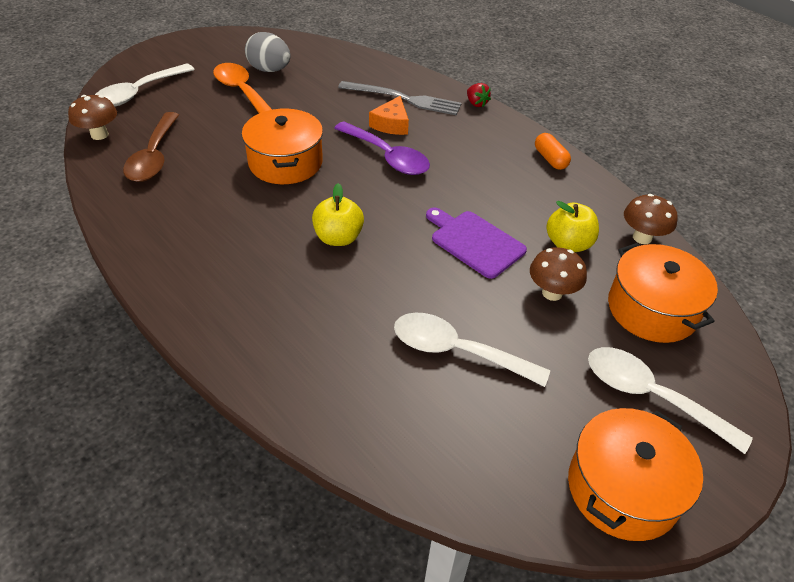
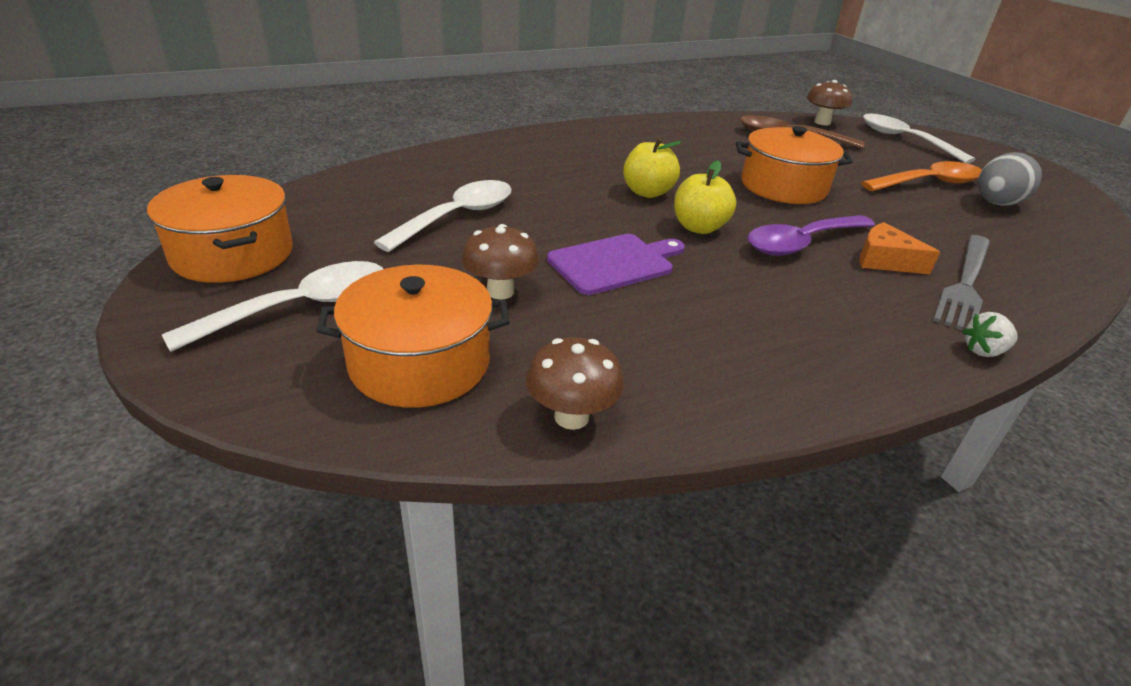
camera: 105 degrees right, 10 degrees down
red strawberry [467,83,491,107] -> white strawberry [962,312,1018,357]
orange capsule [535,133,571,170] -> none
yellow apple [546,201,599,252] -> yellow apple moved to [674,160,736,234]

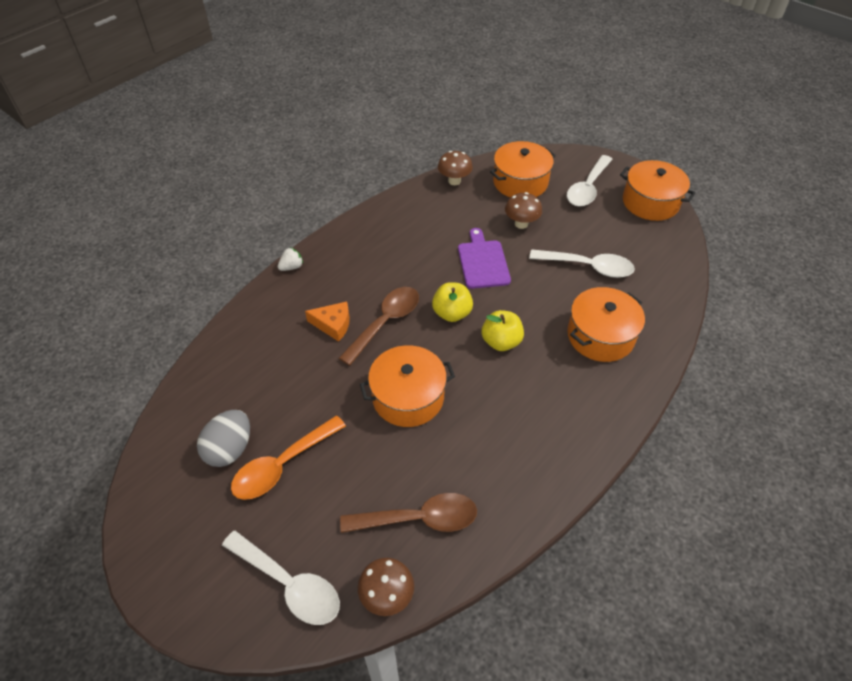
camera: 160 degrees right, 15 degrees up
white spoon [374,180,512,252] -> white spoon turned 90 degrees counterclockwise [529,249,635,278]
purple cutting board [547,234,685,295] -> purple cutting board turned 135 degrees clockwise [458,228,511,289]
purple spoon [748,215,875,256] -> brown spoon [339,287,419,366]
grey fork [933,235,990,330] -> none
none -> orange pot [567,287,645,362]

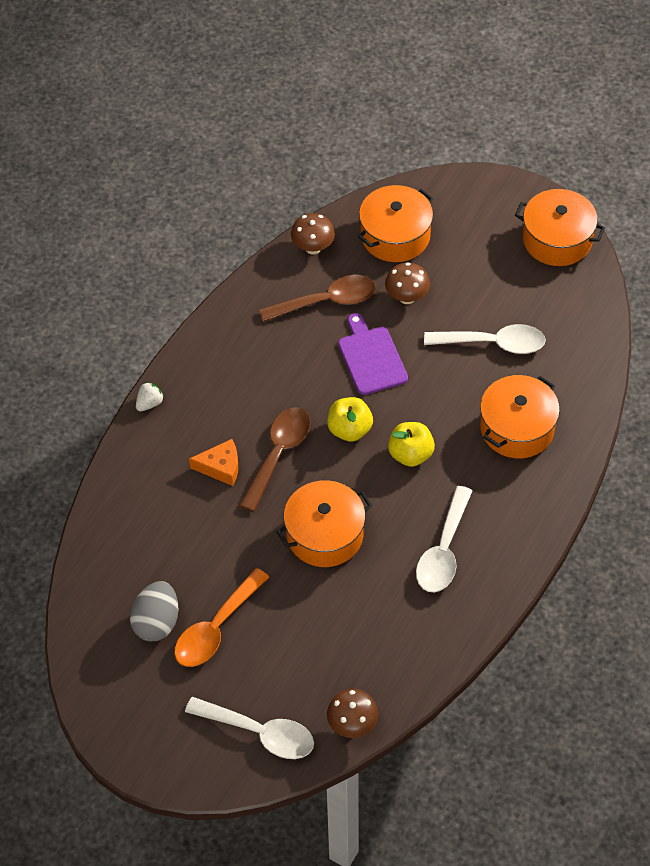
camera: 10 degrees left, 5 degrees up
brown spoon [340,493,477,533] -> brown spoon moved to [259,275,376,322]
white spoon [567,155,613,207] -> white spoon moved to [416,486,472,592]

